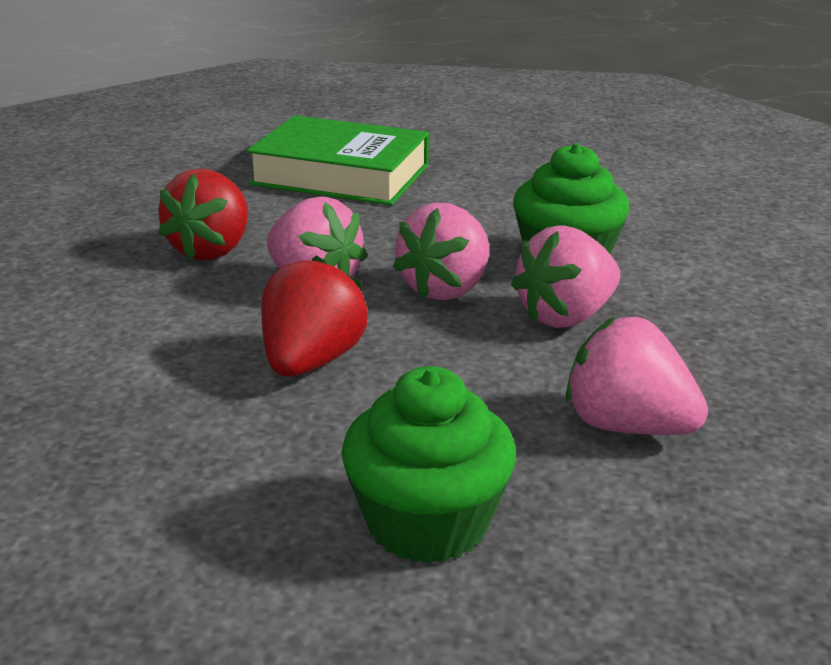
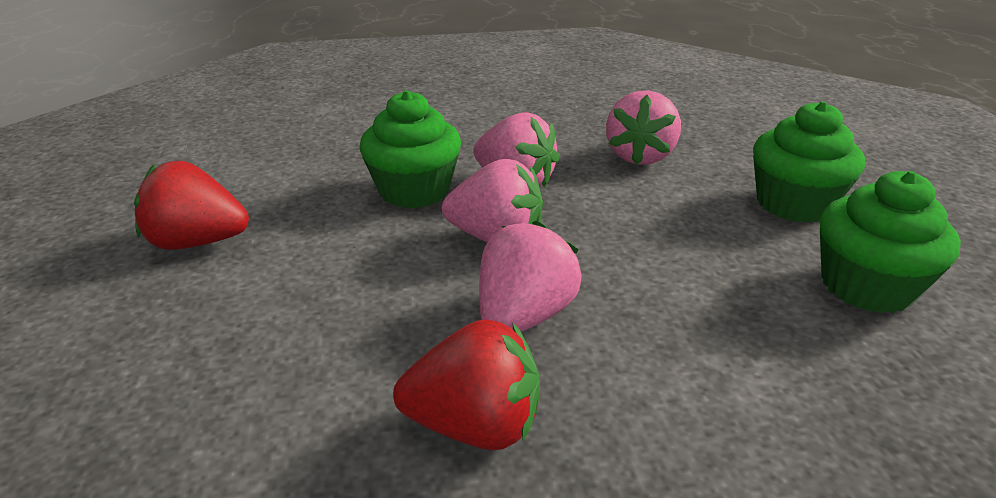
camera: 105 degrees left, 5 degrees up
green book [247,115,429,205] -> none
red strawberry [261,255,367,377] -> red strawberry moved to [134,161,249,250]
none -> green cupcake [820,171,961,313]

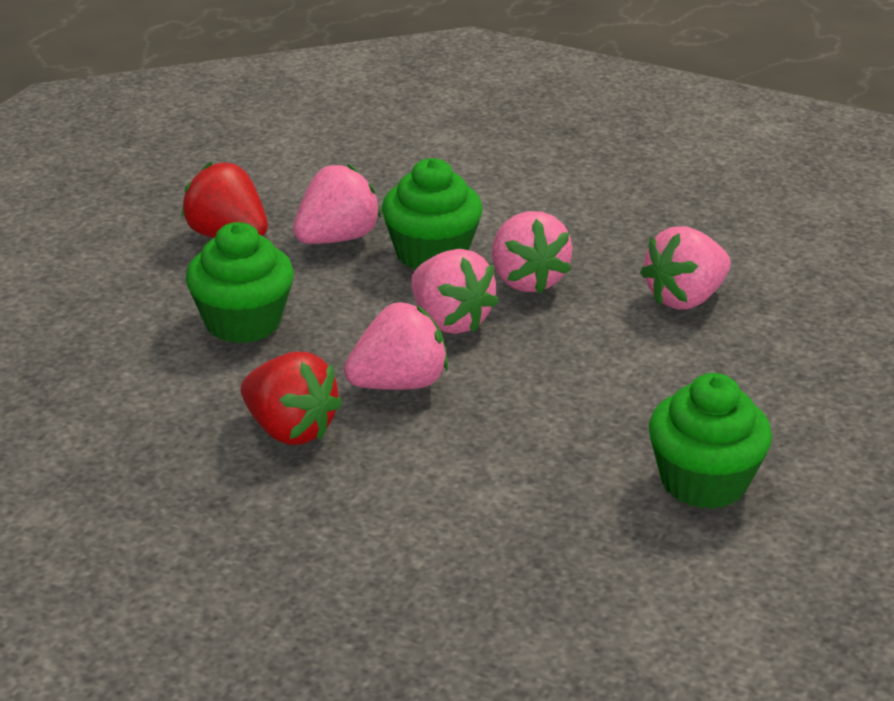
camera: 35 degrees right, 0 degrees up
green cupcake [753,101,865,223] -> green cupcake moved to [186,222,294,343]
none -> pink strawberry [293,164,381,244]

